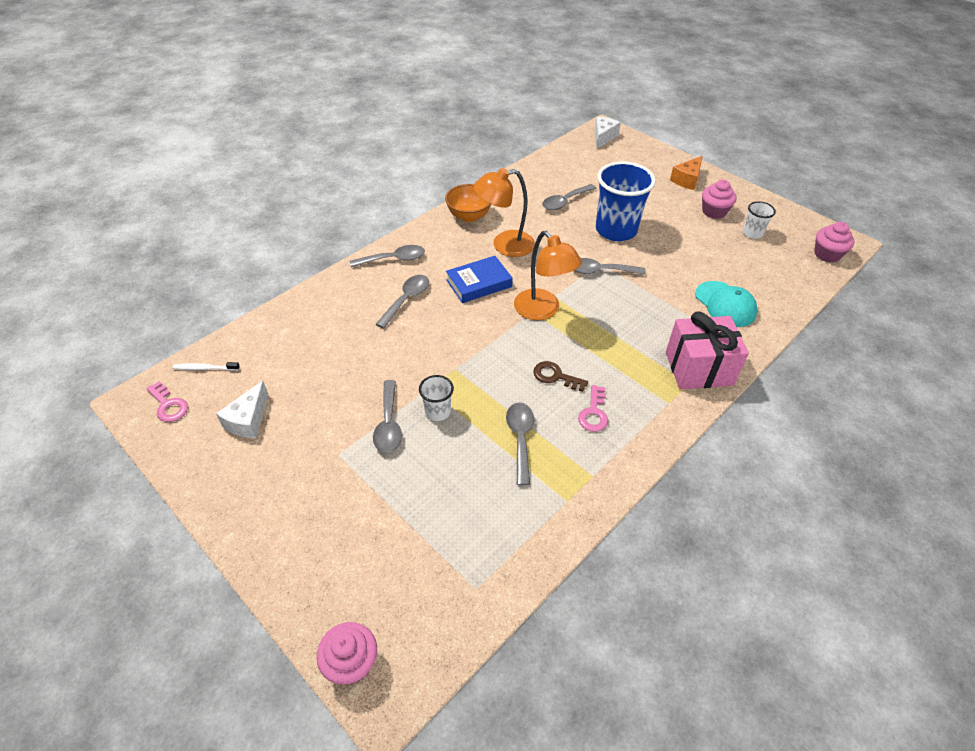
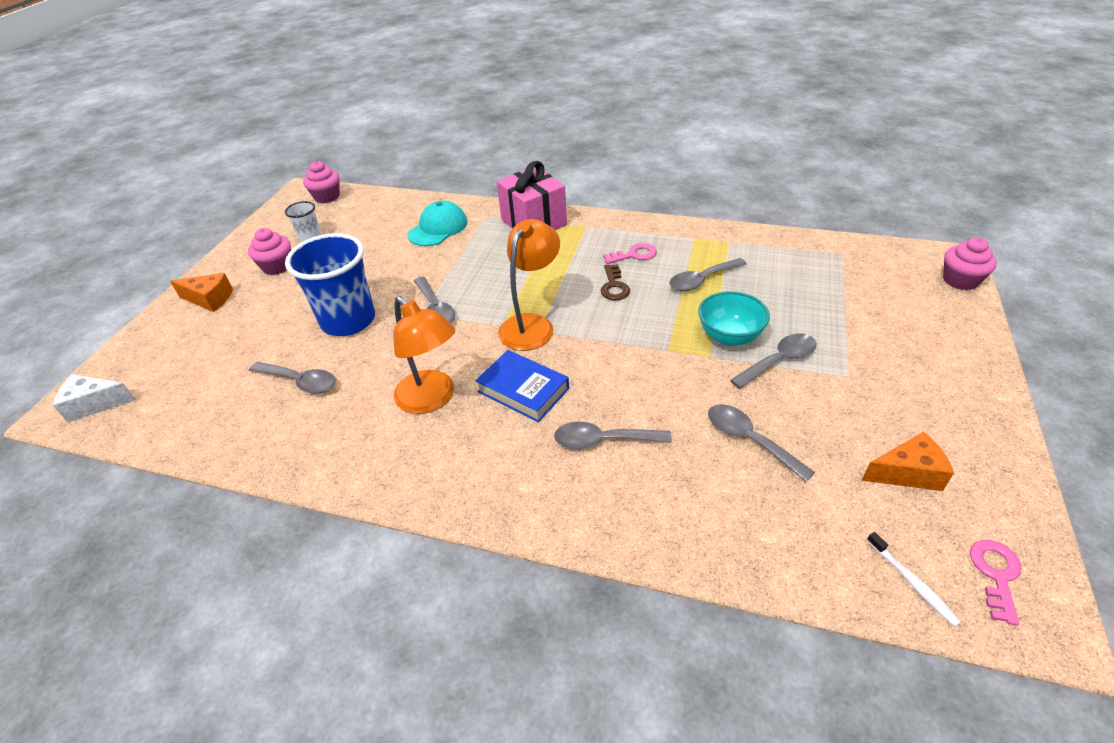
camera: 115 degrees left, 5 degrees down
white cheese [216,381,268,438] -> orange cheese [861,432,954,491]
grey spoon [350,245,425,267] -> grey spoon moved to [708,404,815,482]
white cup [419,375,454,421] -> turquoise bowl [698,291,770,346]
orange bowl [445,184,491,222] -> none

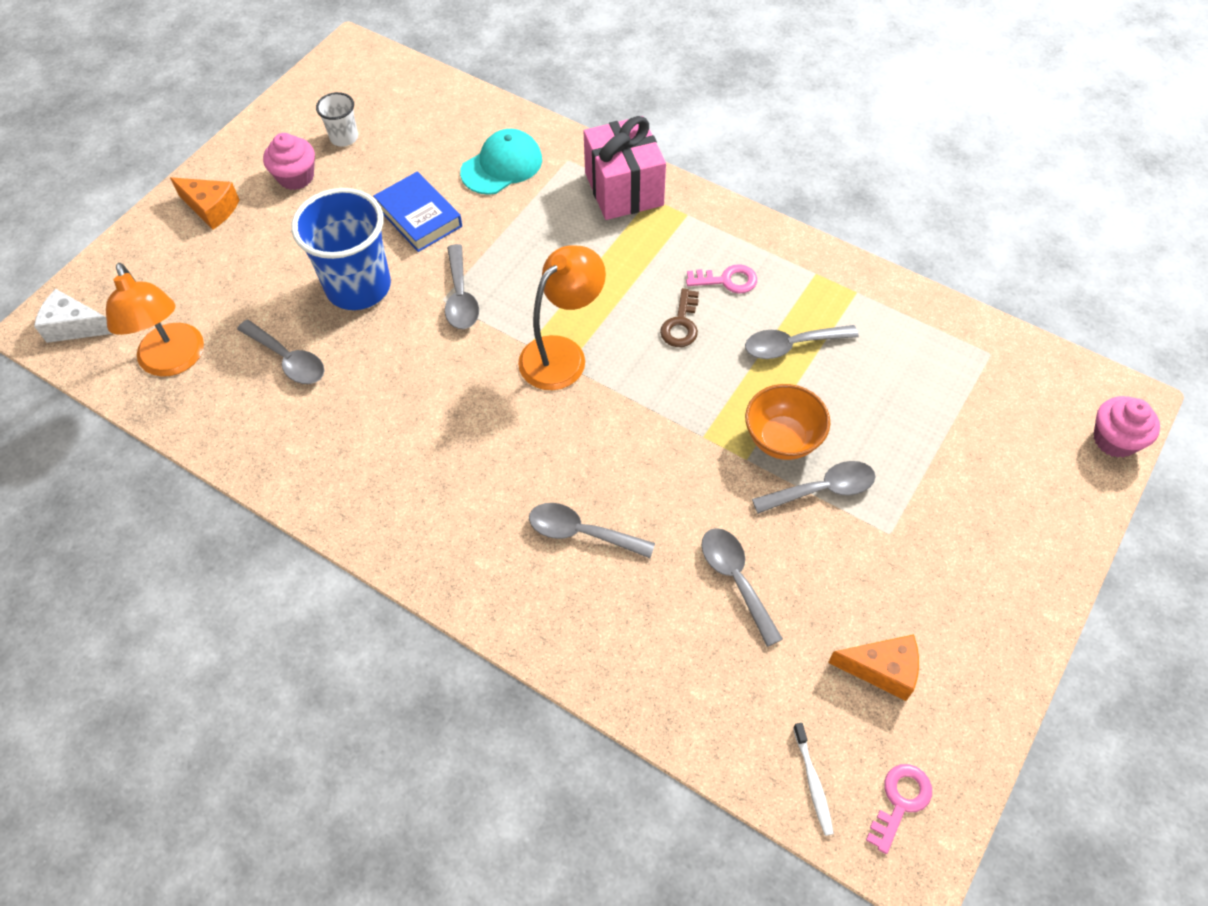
camera: 15 degrees right, 15 degrees up
pink cupcake [303,161,340,203] -> none
orange lamp [393,296,455,414] -> orange lamp moved to [106,263,204,377]
blue book [475,350,569,422] -> blue book moved to [373,172,462,252]
turquoise bowl [698,291,770,346] -> orange bowl [745,384,830,460]

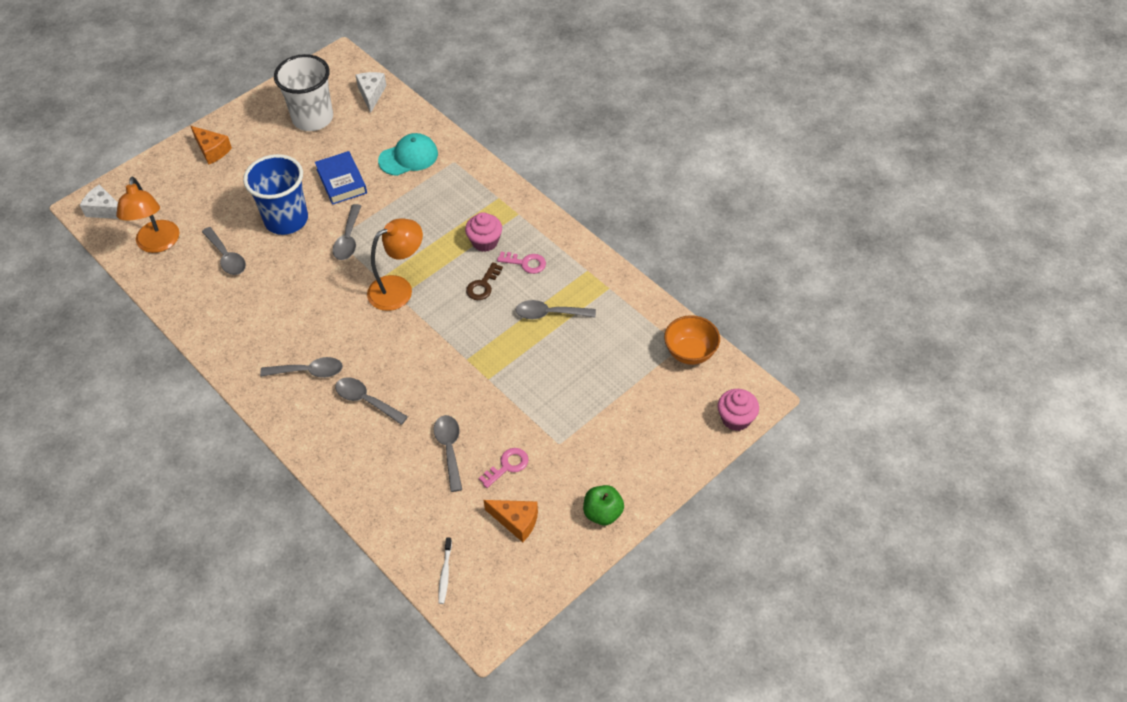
camera: 15 degrees right, 5 degrees down
pink cupcake [263,133,315,190] -> pink cupcake moved to [465,212,502,252]
white cup [316,92,358,147] -> white cup [274,54,333,131], size x2.09
pink gift [584,116,666,220] -> none
orange bowl [745,384,830,460] -> orange bowl moved to [664,315,720,365]
grey spoon [752,461,875,514] -> grey spoon moved to [260,357,343,378]
pink key [866,764,932,854] -> pink key moved to [479,448,529,488]
none -> white cheese [355,72,387,113]
none -> green apple [583,485,624,525]

